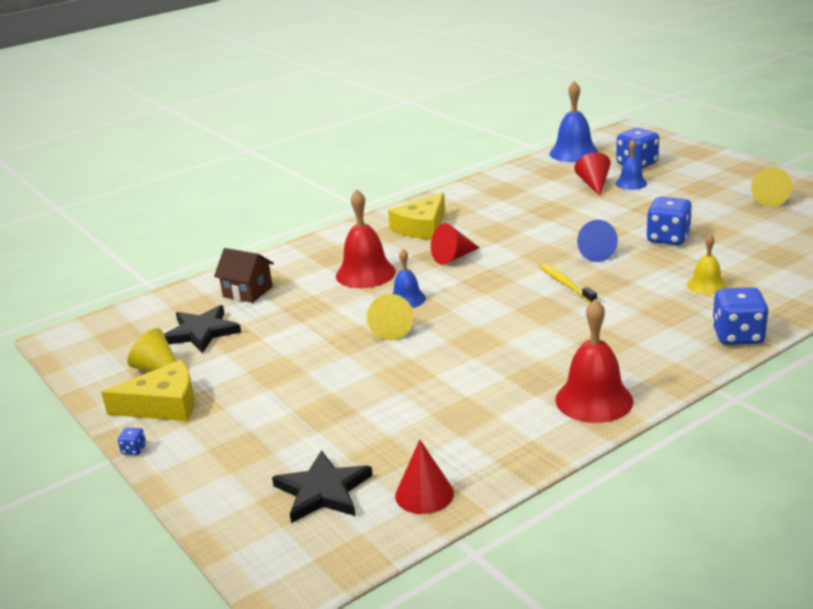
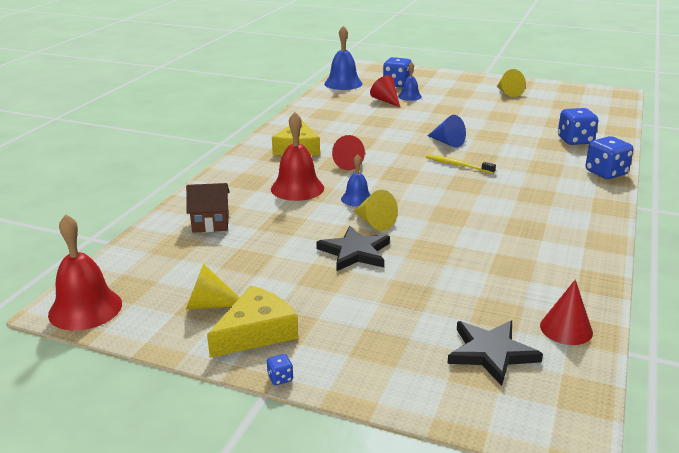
camera: 35 degrees left, 0 degrees up
black star [164,305,241,353] -> black star moved to [316,226,390,271]
red bell [555,299,633,423] -> red bell moved to [48,214,122,331]
blue dice [647,197,692,245] -> blue dice moved to [558,108,598,145]
yellow bell [687,233,726,295] -> none

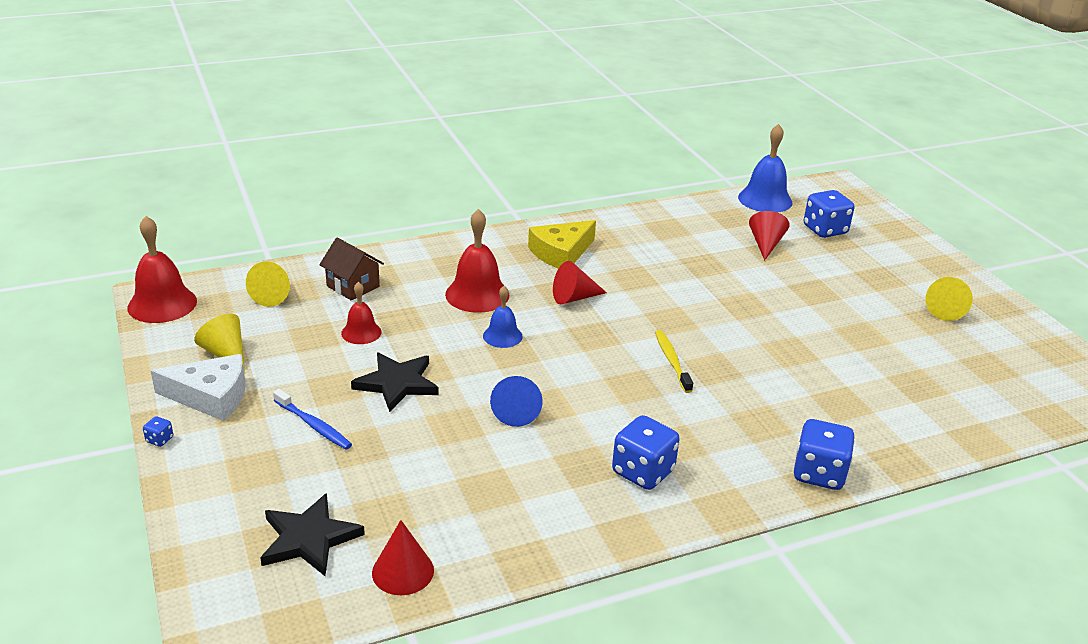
camera: 45 degrees right, 5 degrees up
yellow cheese [207,285,298,358] -> white cheese [151,354,246,421]
yellow cone [354,190,398,231] -> yellow cone moved to [246,261,290,307]
blue bell [398,62,422,101] -> none
blue cone [428,115,466,148] -> blue cone moved to [490,376,543,427]
blue dice [558,108,598,145] -> blue dice moved to [612,415,680,490]
none -> blue toothbrush [273,389,352,449]
none -> red bell [341,282,382,344]

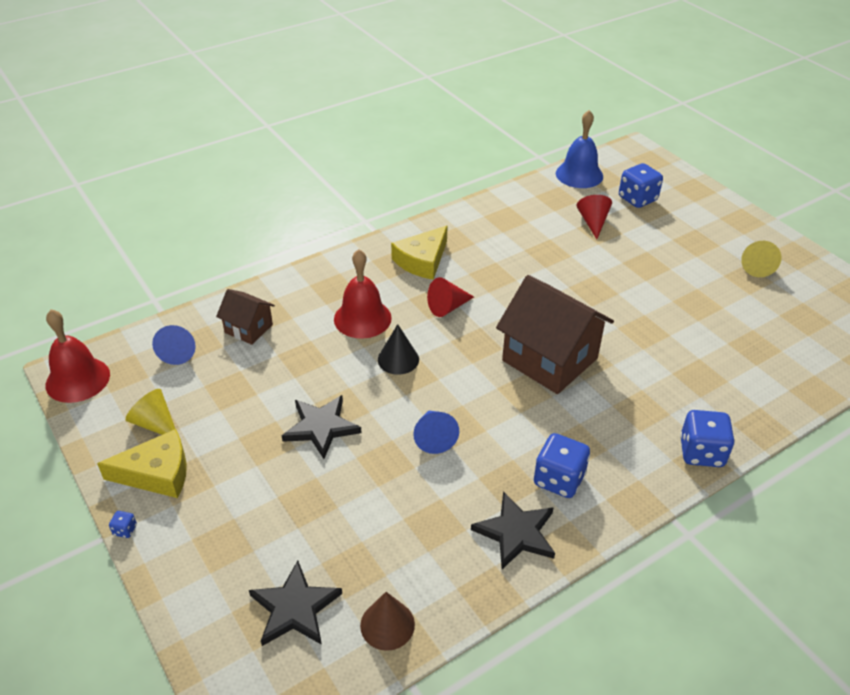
camera: 10 degrees left, 10 degrees up
white cheese [151,354,246,421] -> yellow cheese [97,429,187,498]
yellow cone [246,261,290,307] -> blue cone [152,325,196,365]
blue toothbrush [273,389,352,449] -> none
red bell [341,282,382,344] -> none
red cone [372,520,434,595] -> brown cone [360,592,415,651]
blue bell [483,286,523,348] -> black cone [378,324,419,375]
yellow toothbrush [655,330,693,393] -> brown house [496,275,614,394]
none -> black star [471,491,555,569]

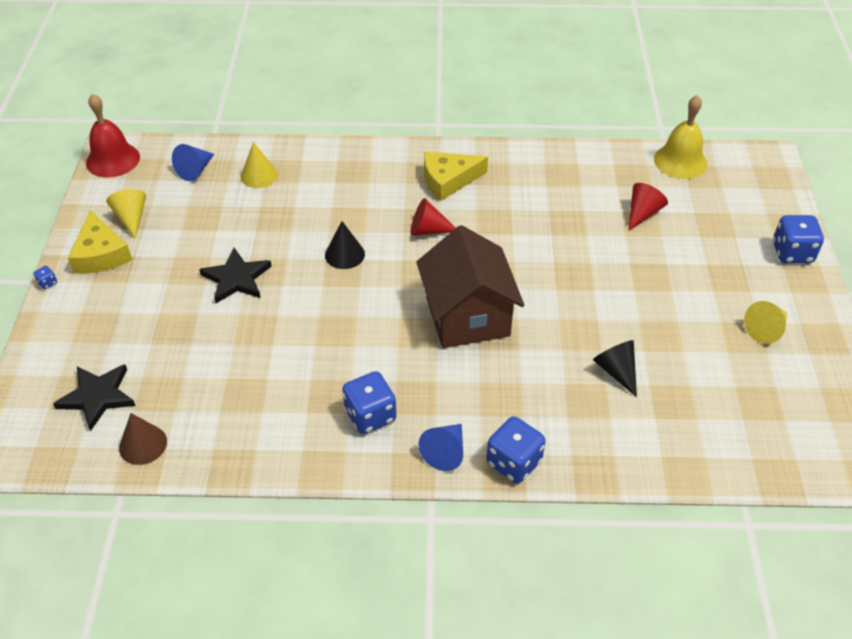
camera: 35 degrees right, 5 degrees up
yellow cheese [97,429,187,498] -> yellow cheese turned 45 degrees clockwise [68,210,132,274]
brown house [216,289,275,345] -> yellow cone [241,142,278,188]
red bell [334,249,392,338] -> none
blue cone [413,410,459,454] -> blue cone moved to [419,424,463,471]
black star [471,491,555,569] -> none
blue bell [556,110,603,188] -> yellow bell [654,95,708,179]
blue dice [619,163,663,208] -> blue dice moved to [773,215,824,263]
none -> black cone [593,340,637,397]

